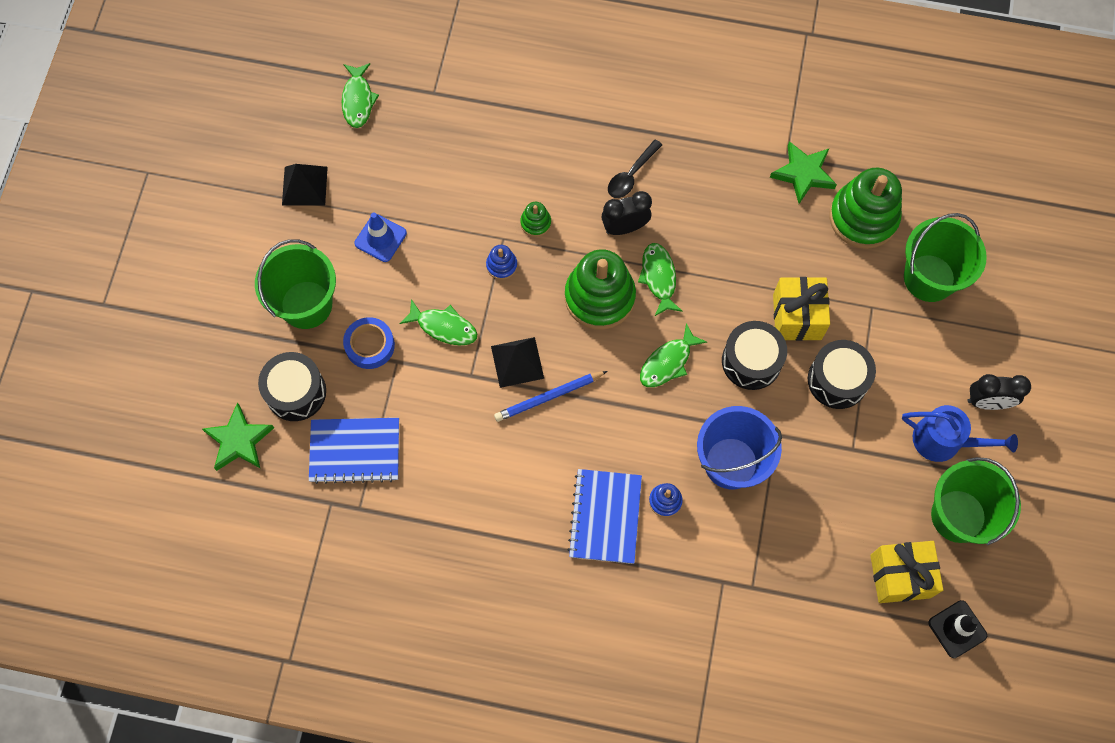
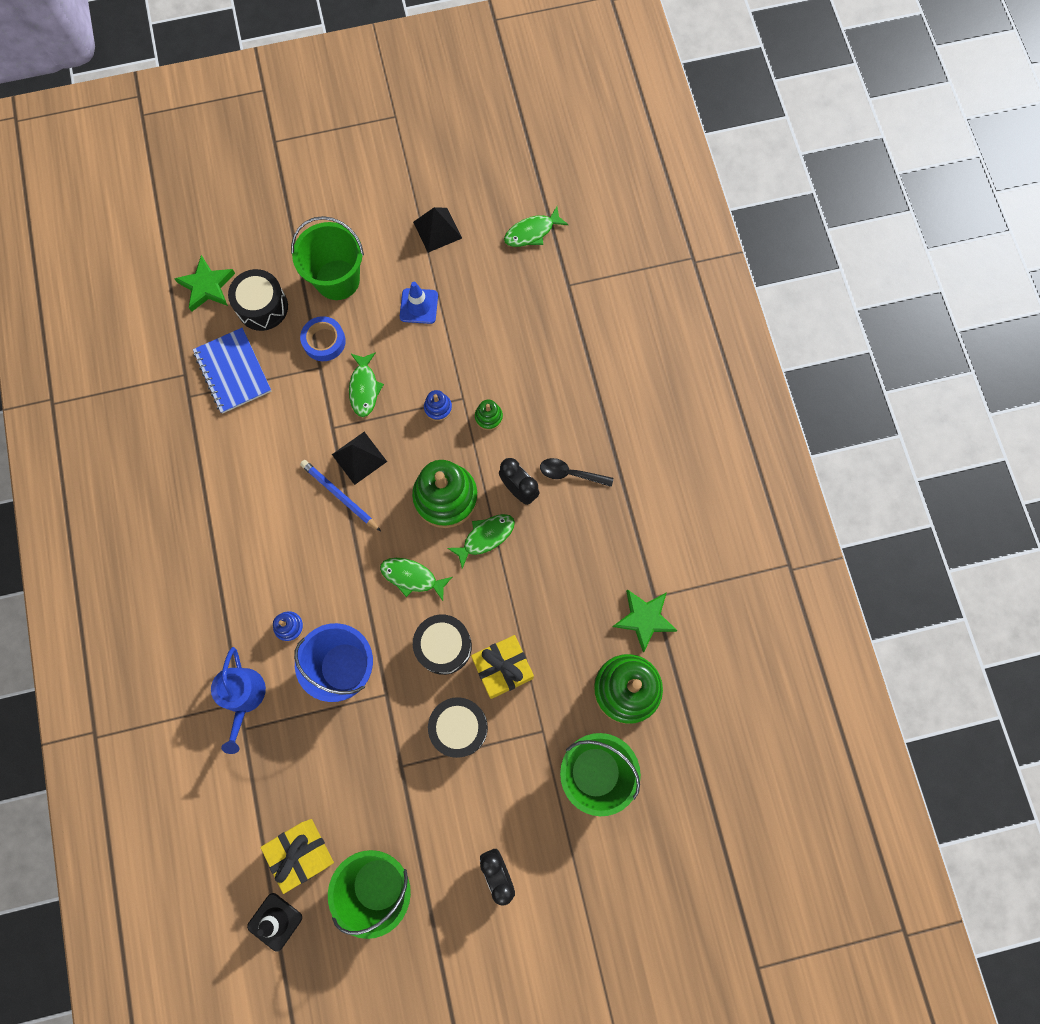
camera: 65 degrees right, 5 degrees up
blue notebook [567,469,642,564] -> none
blue watering can [902,405,1018,462] -> blue watering can moved to [211,647,266,754]

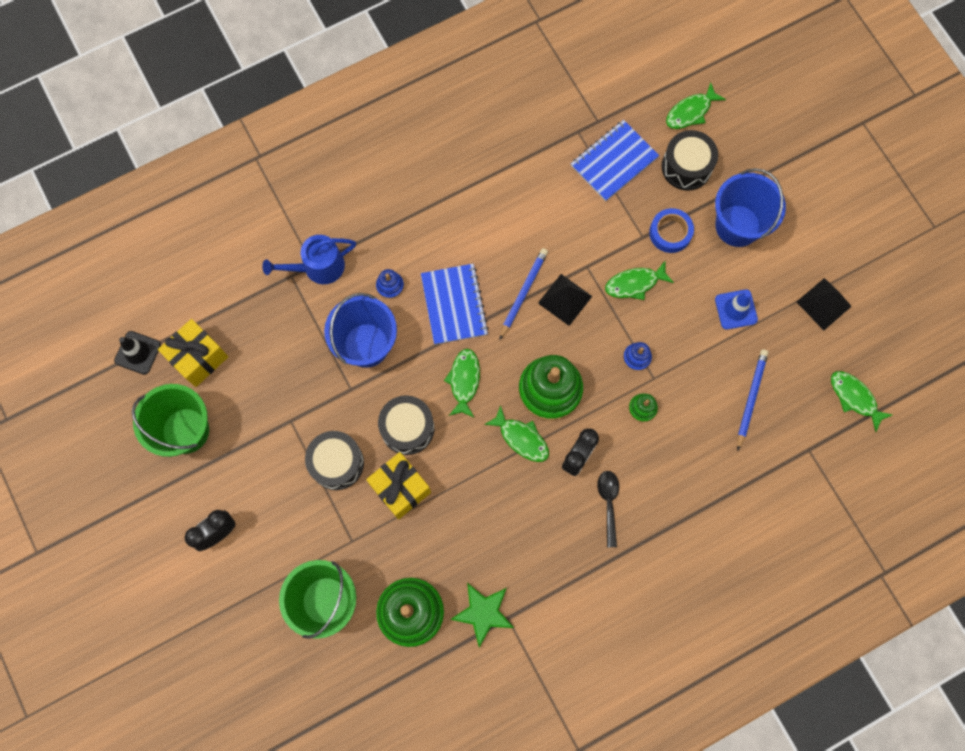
camera: 75 degrees right, 0 degrees up
green star [174,255,235,312] -> green fish [666,83,726,129]
green bucket [291,216,364,300] -> blue bucket [715,168,786,247]
none -> blue notebook [421,264,489,345]
none -> blue pencil [737,350,768,450]

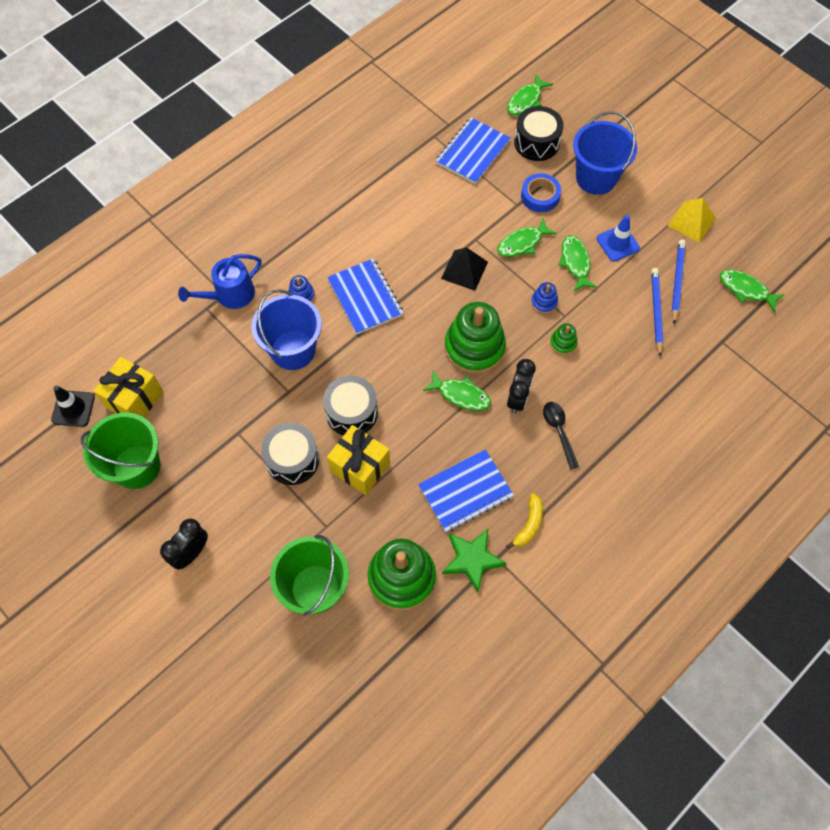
camera: 15 degrees left, 10 degrees down
green fish [444,349,480,417] -> green fish moved to [559,235,597,291]
blue pencil [499,248,548,340] -> blue pencil moved to [672,239,686,324]
black pyramid [797,278,852,331] -> yellow pyramid [668,198,716,243]
none -> blue notebook [418,449,514,532]
none -> yellow banana [506,493,543,549]

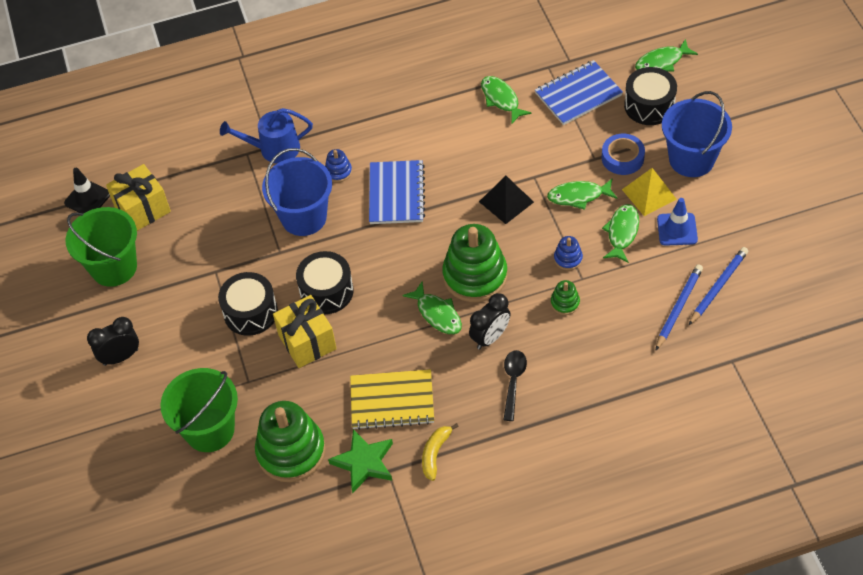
camera: 30 degrees right, 10 degrees down
blue notebook [418,449,514,532] -> yellow notebook [350,369,434,430]
yellow banana [506,493,543,549] -> yellow banana turned 150 degrees clockwise [422,423,459,481]
yellow pyramid [668,198,716,243] -> yellow pyramid moved to [622,168,677,216]
green fish [720,270,785,312] -> green fish moved to [481,76,532,123]

